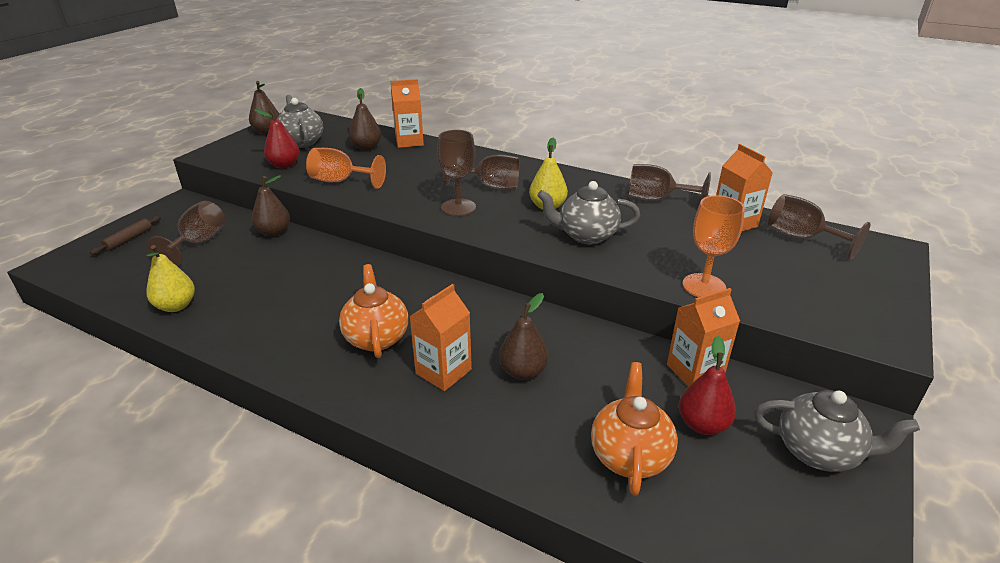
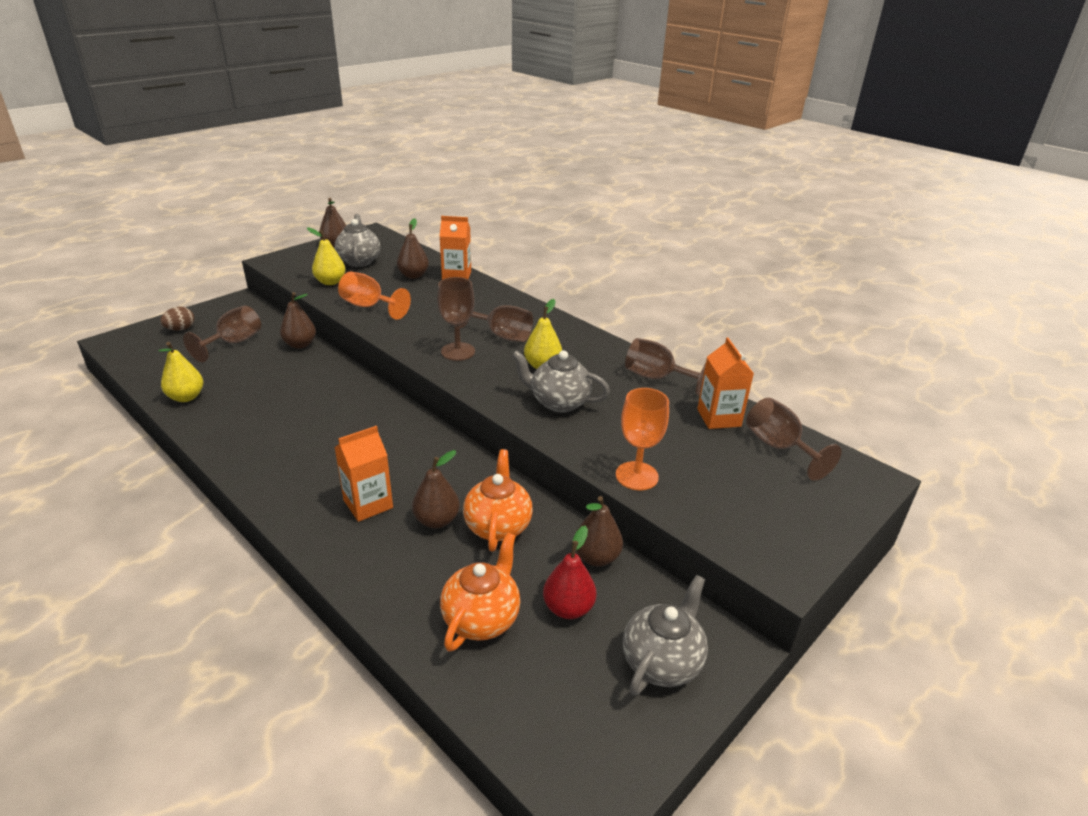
camera: 15 degrees right, 0 degrees up
brown rolling pin [90,216,161,255] -> brown egg [160,307,194,331]
red pear [254,109,300,168] -> yellow pear [307,228,345,285]
orange teapot [339,264,408,358] -> orange teapot moved to [463,449,533,551]
orange carton [667,288,740,387] -> brown pear [575,496,623,567]
grey teapot [754,390,920,472] -> grey teapot turned 90 degrees counterclockwise [623,575,708,695]

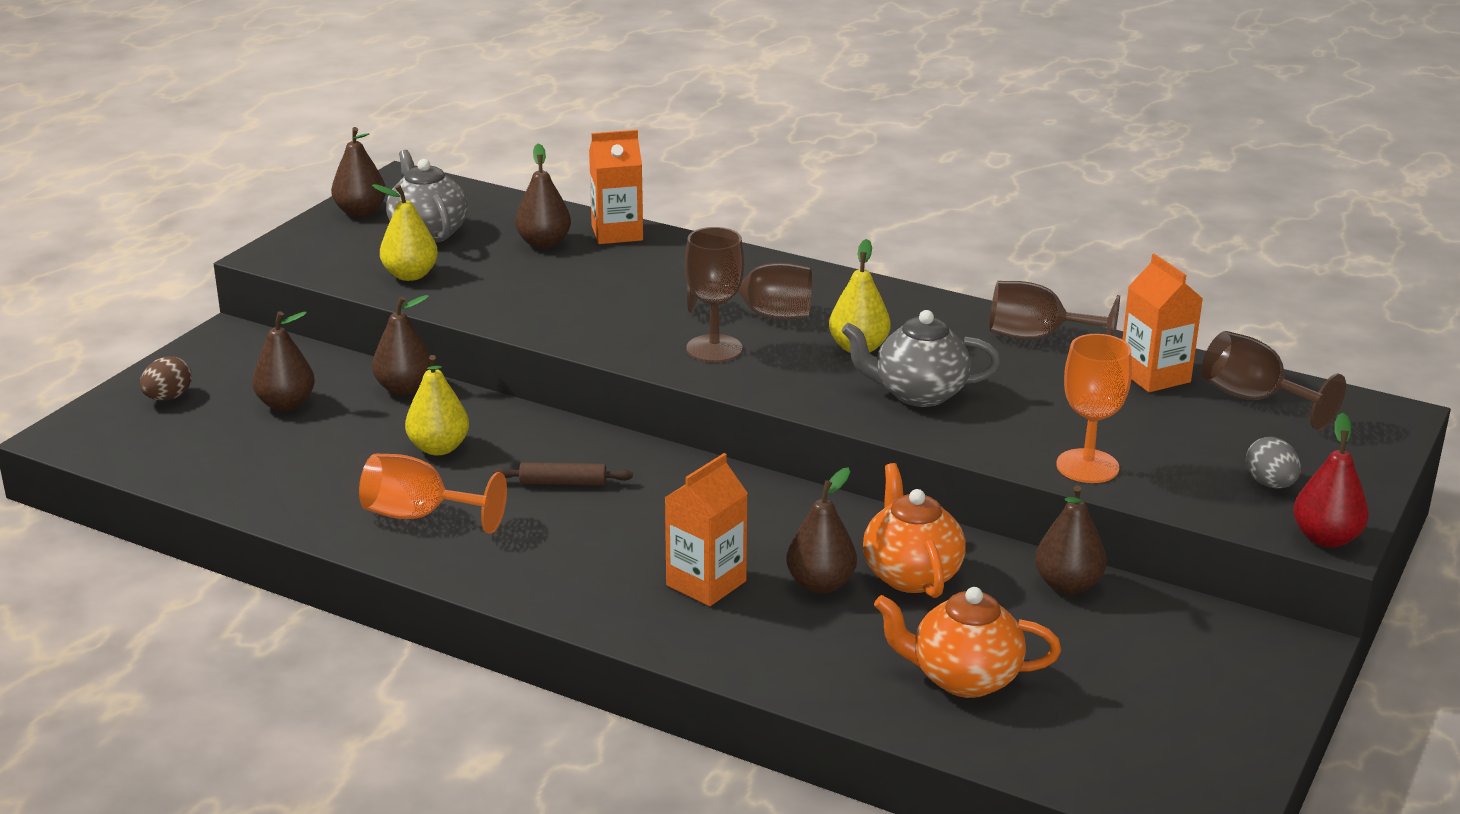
camera: 15 degrees left, 5 degrees down
yellow pear [158,342,203,402] -> yellow pear moved to [405,355,469,455]
brown goblet [183,305,261,362] -> brown pear [252,311,315,411]
orange goblet [338,271,411,320] -> orange goblet moved to [359,454,507,534]
orange teapot [440,533,520,652] -> orange teapot turned 90 degrees counterclockwise [874,587,1061,698]
red pear [543,525,596,619] -> red pear moved to [1293,413,1369,548]
grey teapot [623,575,708,695] -> none
none -> brown rolling pin [493,462,633,485]
none -> grey egg [1246,437,1301,488]

